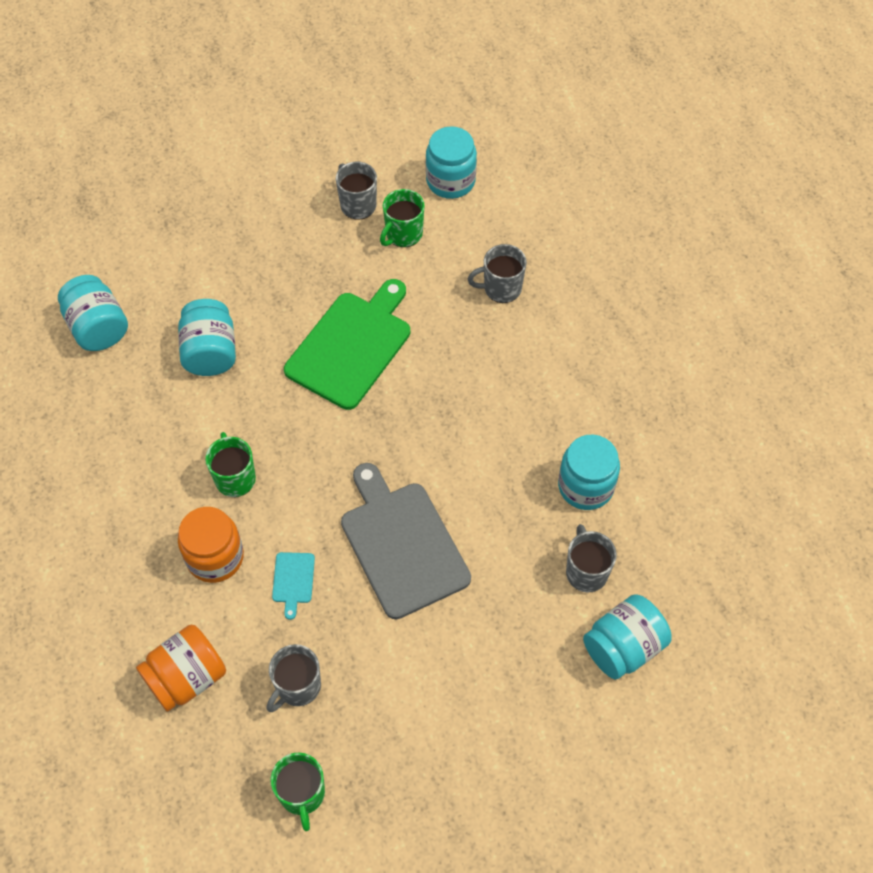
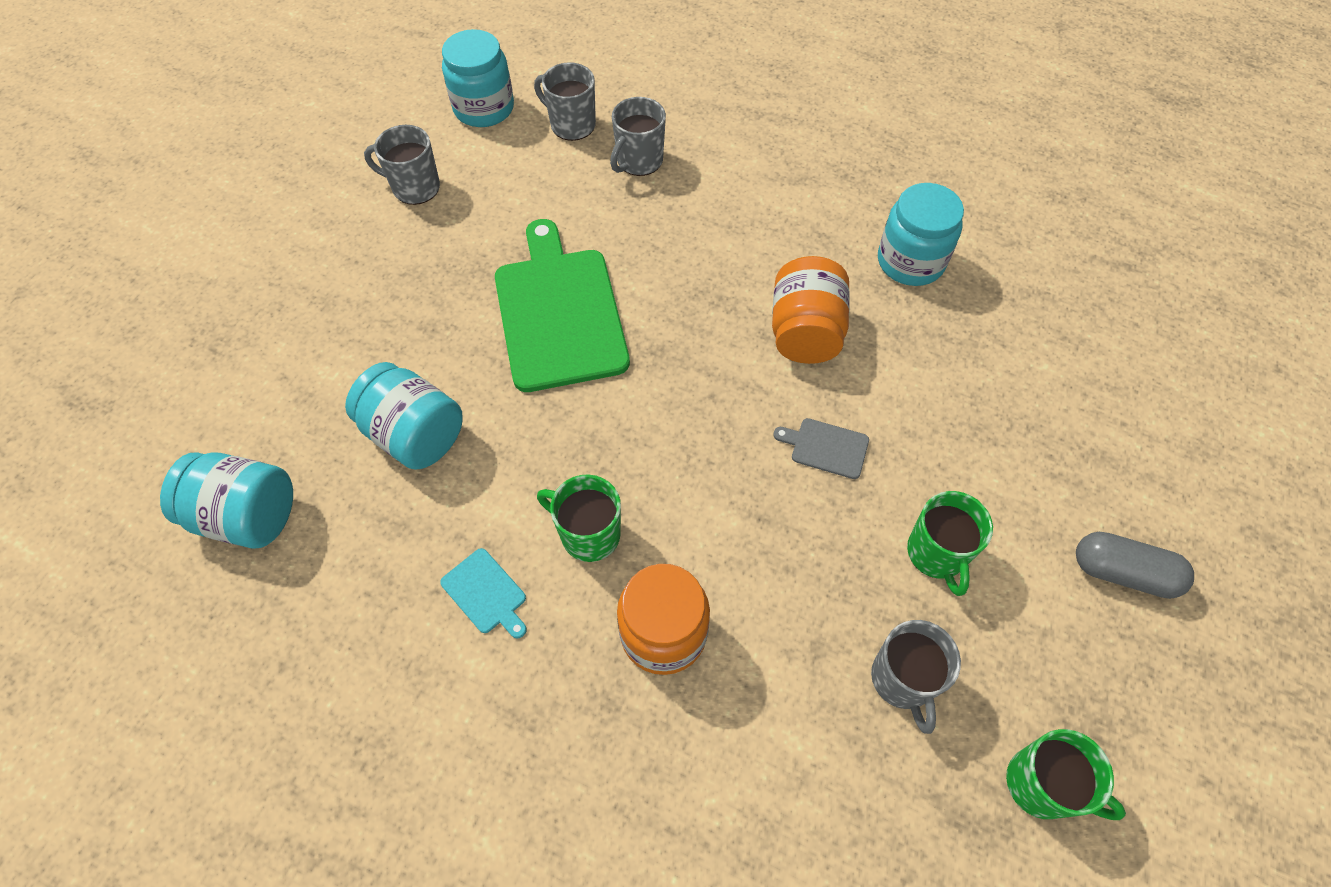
camera: 45 degrees left, 0 degrees up
orange jar [136,625,226,712] -> orange jar moved to [772,256,850,364]
turquoise cutting board [272,552,315,620] -> turquoise cutting board moved to [440,548,527,638]
grey cutting board [341,463,471,619] -> grey cutting board [773,418,869,479], size x0.42
green mug [380,189,425,247] -> green mug moved to [907,491,993,596]
grey mug [566,524,617,592] -> grey mug moved to [534,63,596,141]
turquoise jar [583,594,672,680] -> none
none -> grey capsule [1076,532,1194,599]

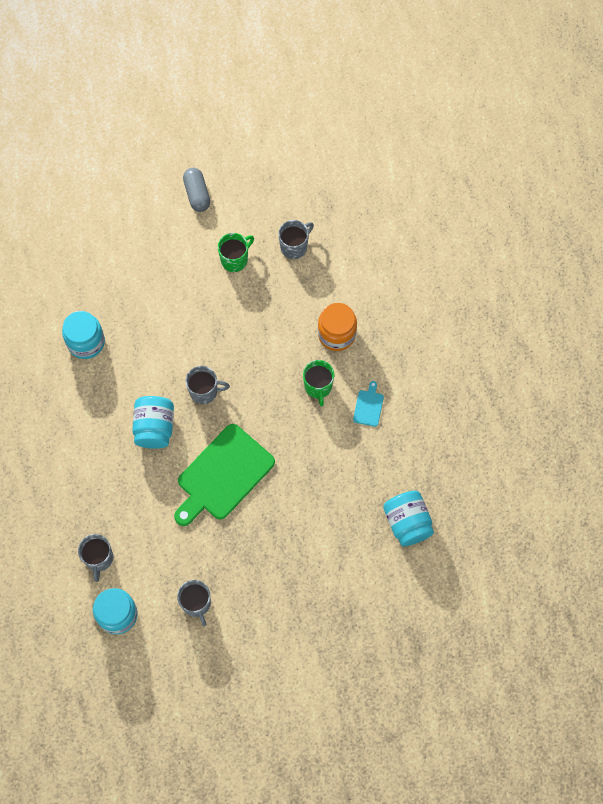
camera: 125 degrees left, 10 degrees up
turquoise jar [345,362,463,470] -> turquoise jar moved to [132,396,174,449]
grey mug [610,97,666,176] -> grey mug moved to [185,366,230,404]
orange jar [772,256,850,364] -> none
grey cutting board [773,418,869,479] -> none
green mug [1006,729,1126,820] -> none

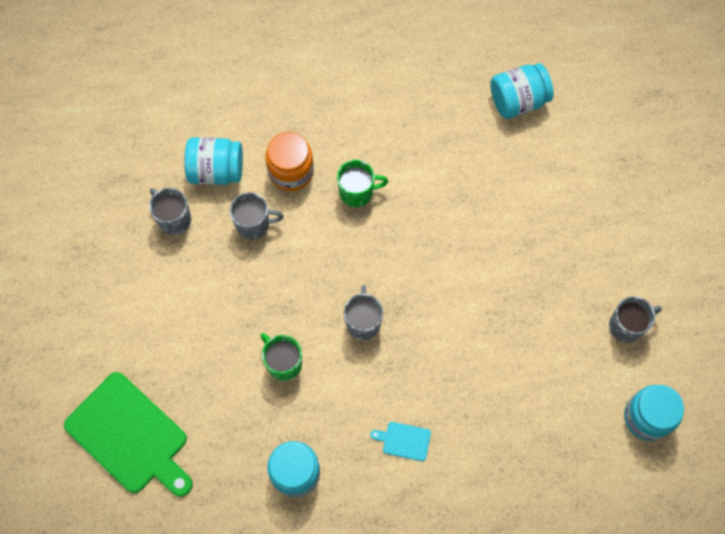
camera: 90 degrees left, 0 degrees up
grey mug [78,534,113,582] -> grey mug moved to [230,192,284,240]
turquoise jar [132,396,174,449] -> turquoise jar moved to [184,137,243,185]
green cutting board [174,424,275,526] -> green cutting board moved to [64,372,193,497]
grey capsule [183,168,210,212] -> none
green mug [218,233,254,272] -> green mug moved to [260,333,302,381]
turquoise cutting board [353,381,384,427] -> turquoise cutting board moved to [371,422,431,461]

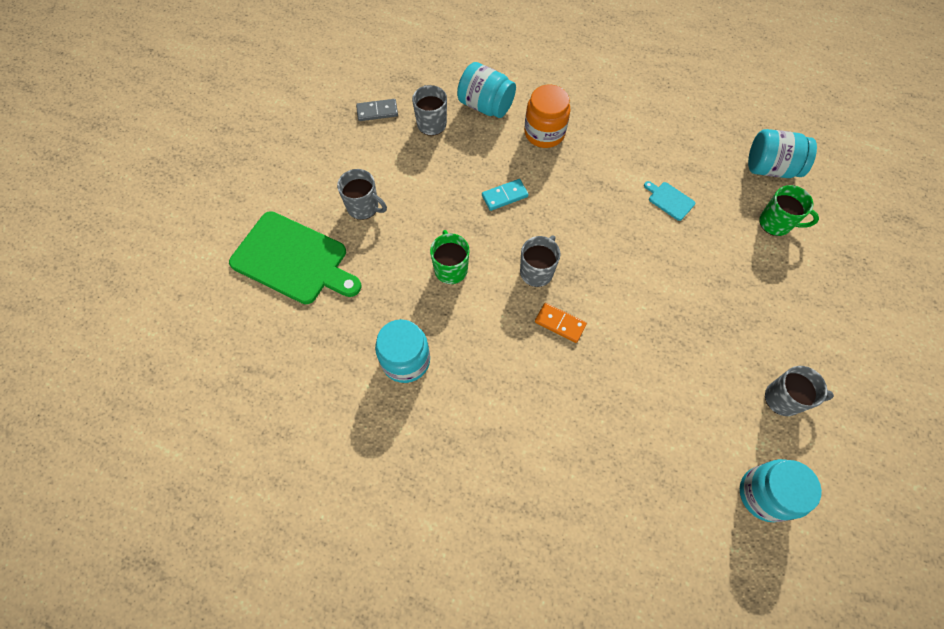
camera: 30 degrees right, 5 degrees down
green cutting board [64,372,193,497] -> green cutting board turned 45 degrees counterclockwise [229,211,362,304]
grey mug [230,192,284,240] -> grey mug moved to [337,169,387,220]
green mug [337,160,388,207] -> green mug moved to [759,185,819,236]
turquoise cutting board [371,422,431,461] -> turquoise cutting board moved to [644,181,695,221]
none -> grey domino [356,99,398,121]
none -> turquoise domino [482,179,529,211]
none -> orange domino [535,303,587,343]

